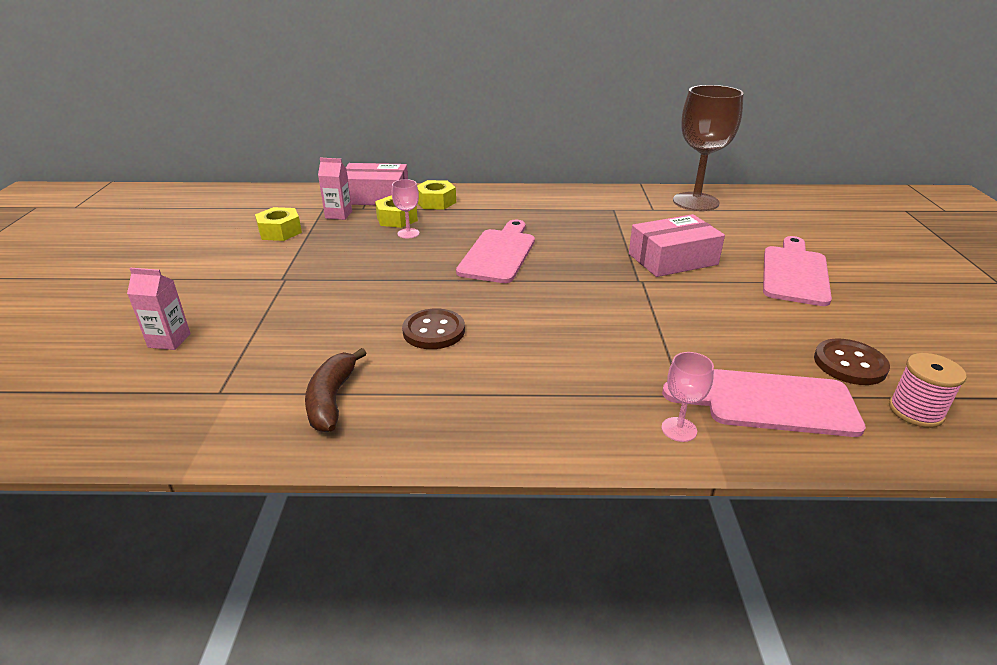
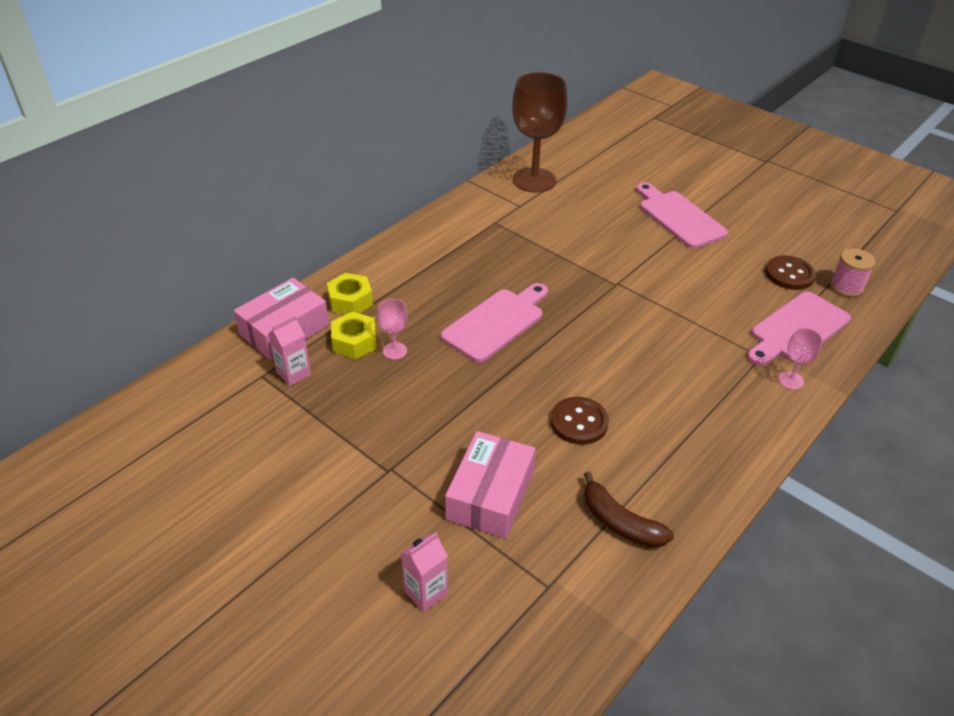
camera: 50 degrees left, 10 degrees up
yellow nut [255,207,302,241] -> none
pink cutting board [456,220,535,283] -> pink cutting board turned 75 degrees clockwise [441,283,548,363]
pink box [629,214,725,277] -> pink box moved to [445,431,536,539]

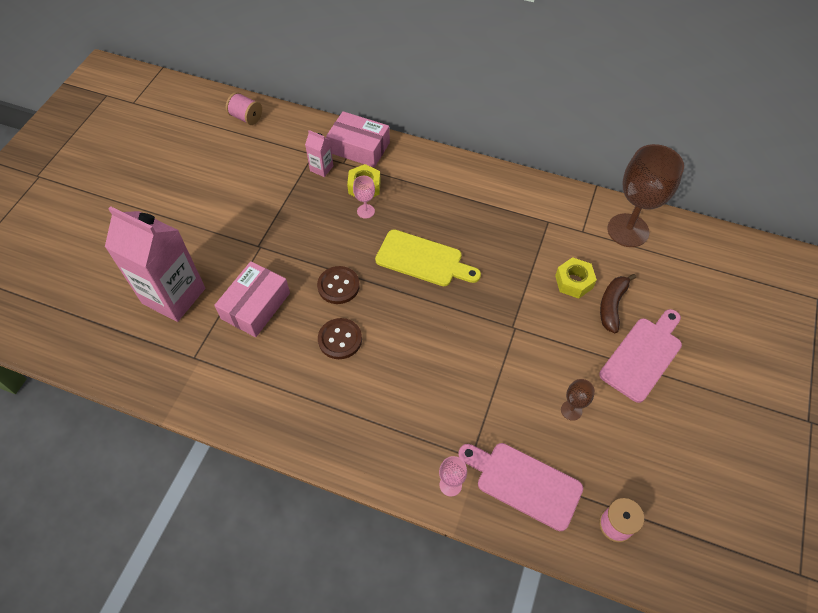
camera: 70 degrees right, 15 degrees up
yellow nut [327,273,373,315] -> yellow nut moved to [555,257,597,299]
pink carton [401,532,448,612] -> pink carton [105,206,205,322], size x2.32
pink cutting board [441,283,548,363] -> yellow cutting board [375,230,481,286]
pink box [445,431,536,539] -> pink box turned 60 degrees counterclockwise [214,261,290,337]
brown banana [584,471,674,548] -> brown banana moved to [600,274,636,333]
brown button [765,256,816,290] -> brown button moved to [317,266,360,304]
none -> pink spool [226,92,262,125]
none -> brown goblet [561,379,595,421]

